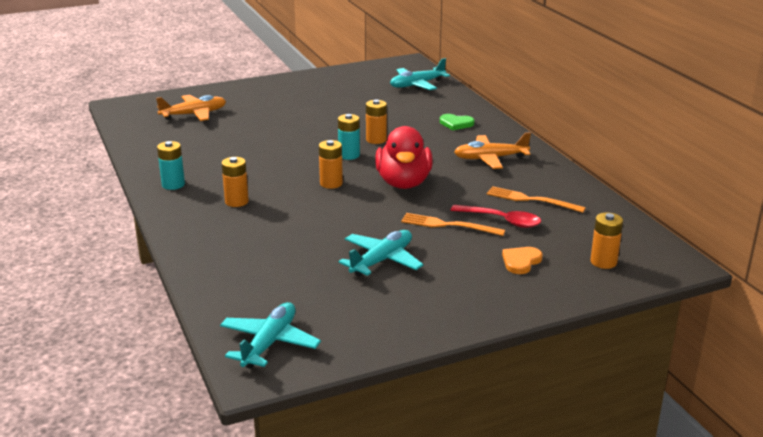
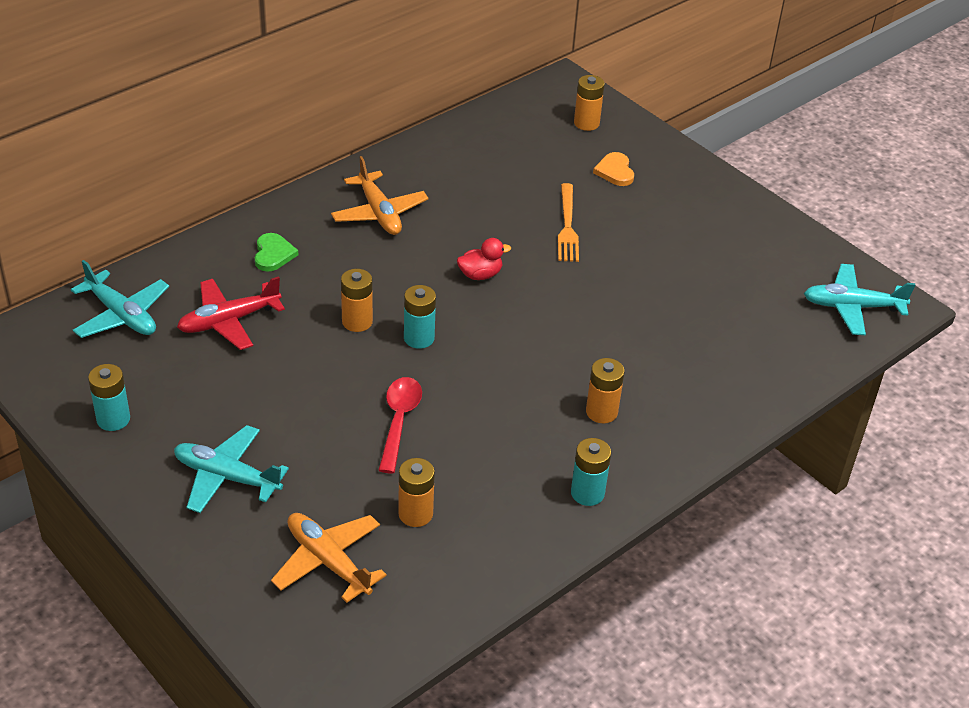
camera: 110 degrees left, 15 degrees up
orange battery [319,140,343,189] -> orange battery moved to [398,458,435,527]
turquoise plane [339,230,424,277] -> turquoise plane moved to [174,425,289,513]
red duck [375,126,433,189] -> red duck [457,238,511,280], size x0.48
red spoon [451,205,541,228] -> red spoon moved to [378,377,422,473]
orange fork [487,186,586,213] -> none
orange heart [502,247,543,274] -> orange heart turned 60 degrees clockwise [593,152,634,186]
none -> turquoise battery [88,364,130,431]
none -> red plane [177,276,285,350]

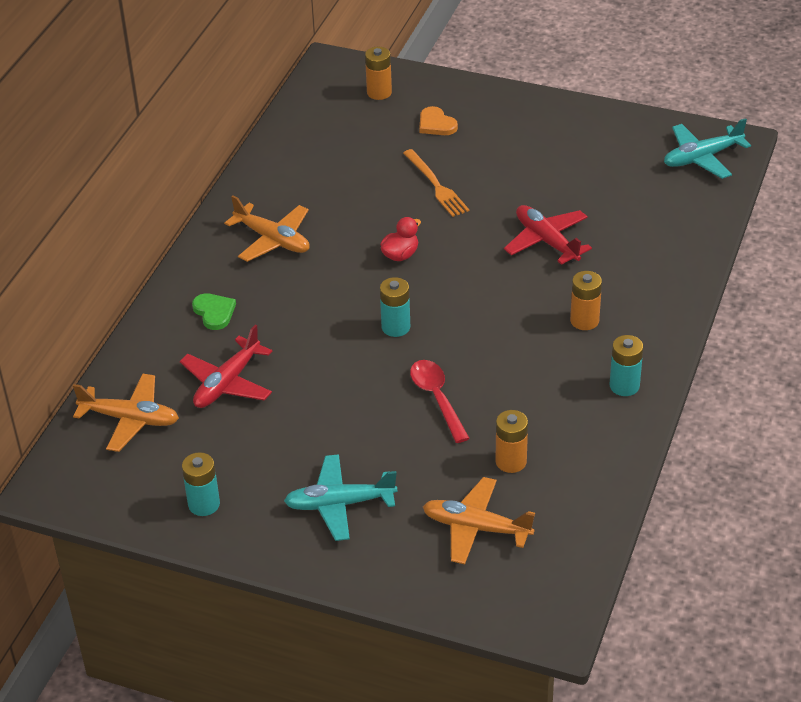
camera: 25 degrees left, 0 degrees up
turquoise plane [71,260,169,338] -> orange plane [73,374,179,452]
orange battery [341,269,373,332] -> none
none -> red plane [504,205,592,265]

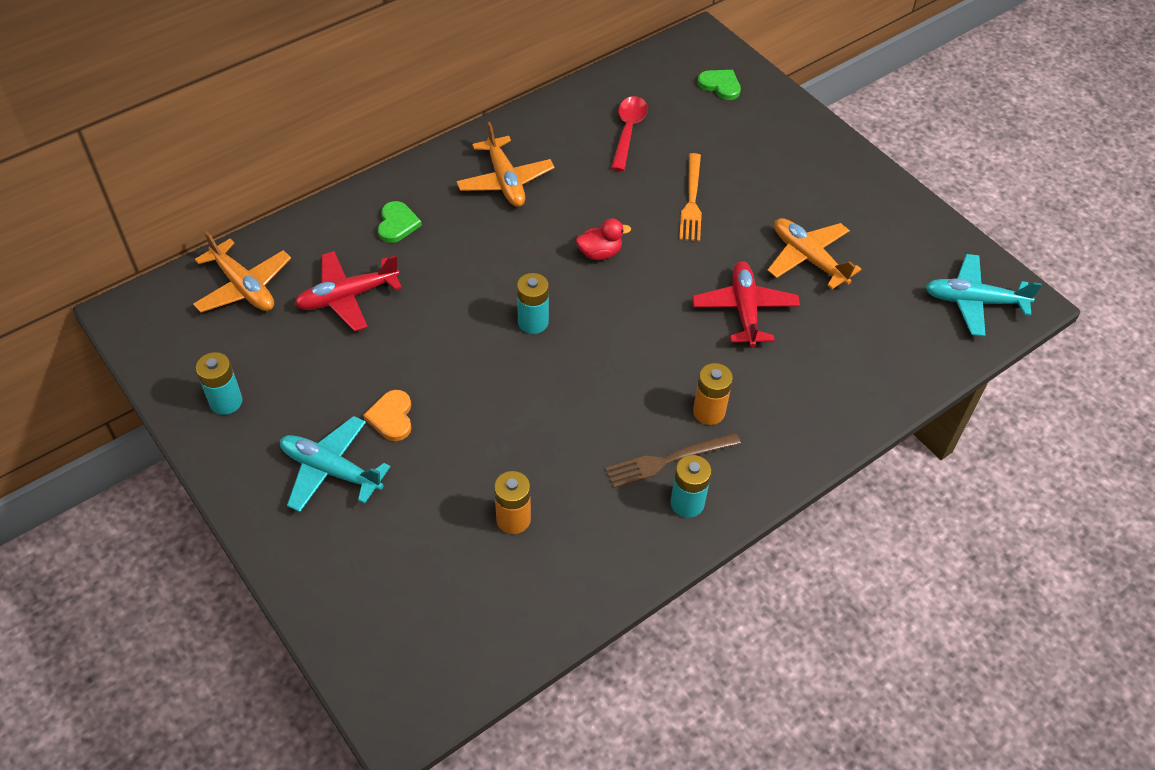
camera: 30 degrees right, 10 degrees up
orange battery [365,47,392,100] -> green heart [698,70,741,100]
red spoon [410,360,470,443] -> red spoon moved to [611,96,648,171]
orange heart [419,106,458,135] -> orange heart moved to [363,390,411,441]
orange plane [423,477,535,564] -> orange plane moved to [767,218,861,289]
none -> brown fork [605,433,741,488]

